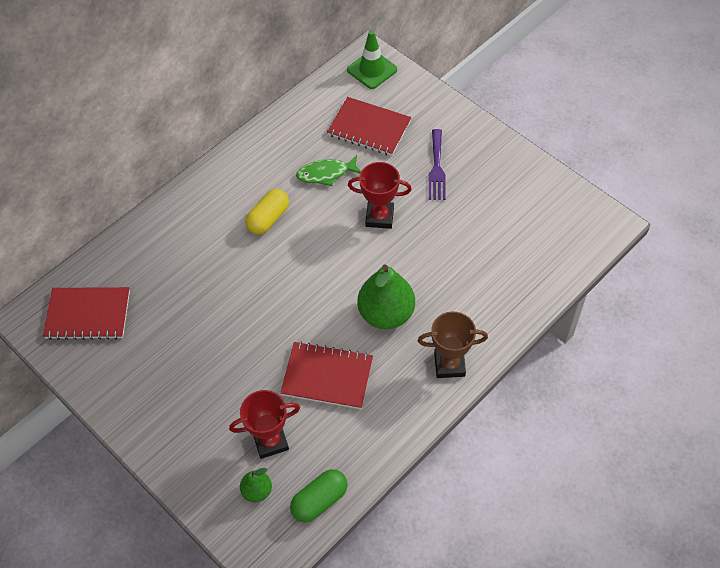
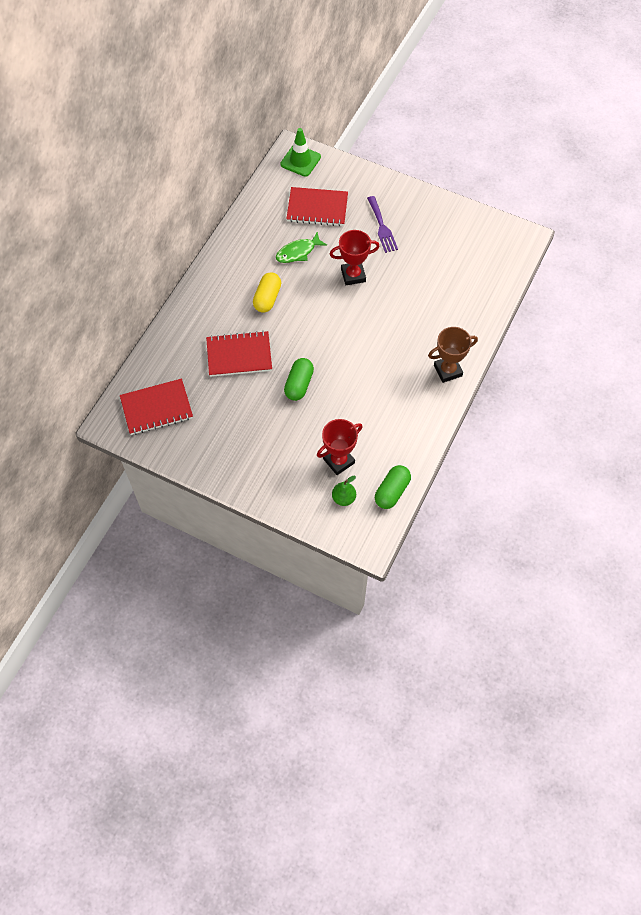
camera: 20 degrees left, 5 degrees up
red notebook [280,341,373,409] -> red notebook moved to [206,331,272,377]
green pear [357,264,415,329] -> none
none -> green capsule [284,358,314,401]

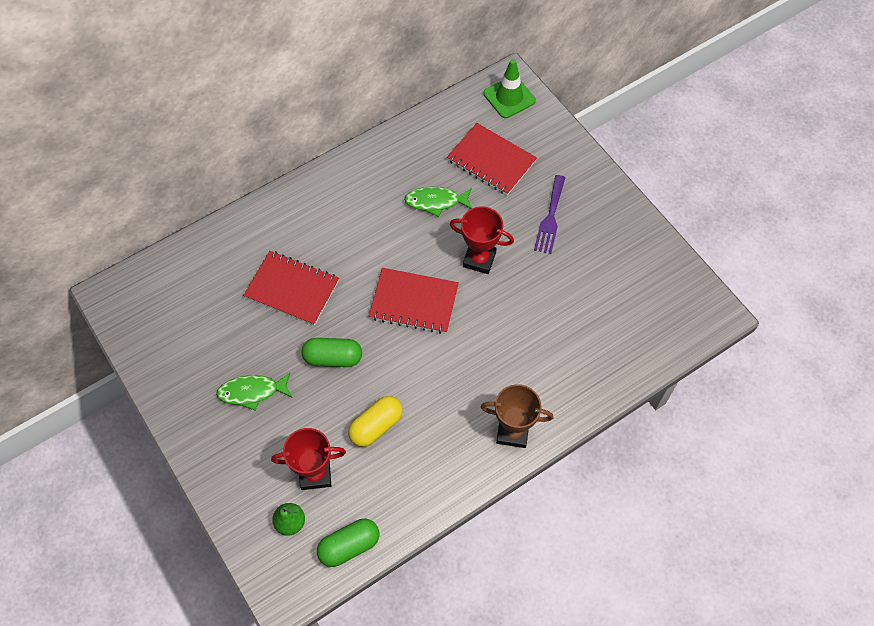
camera: 30 degrees right, 0 degrees up
red notebook [120,379,193,435] -> red notebook moved to [369,268,459,334]
yellow capsule [253,272,281,313] -> yellow capsule moved to [348,396,403,447]
green capsule [284,358,314,401] -> green capsule turned 45 degrees clockwise [302,338,362,367]
none -> green fish [216,372,292,410]

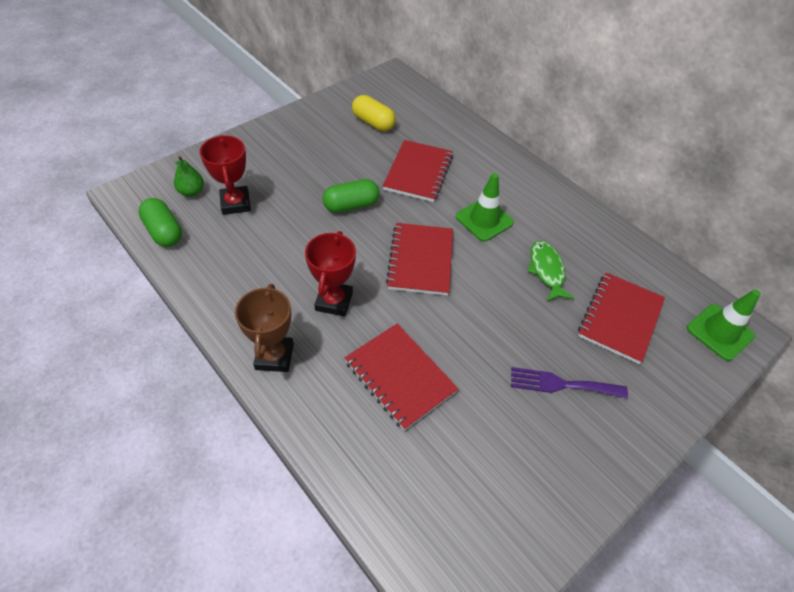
camera: 80 degrees right, 10 degrees down
green fish [216,372,292,410] -> none
green capsule [302,338,362,367] -> green capsule turned 75 degrees clockwise [323,179,380,213]
yellow capsule [348,396,403,447] -> yellow capsule moved to [352,95,396,131]
red trophy [449,206,514,274] -> red trophy moved to [305,231,356,316]
none -> red notebook [344,324,458,431]
none -> green traffic cone [456,173,514,242]

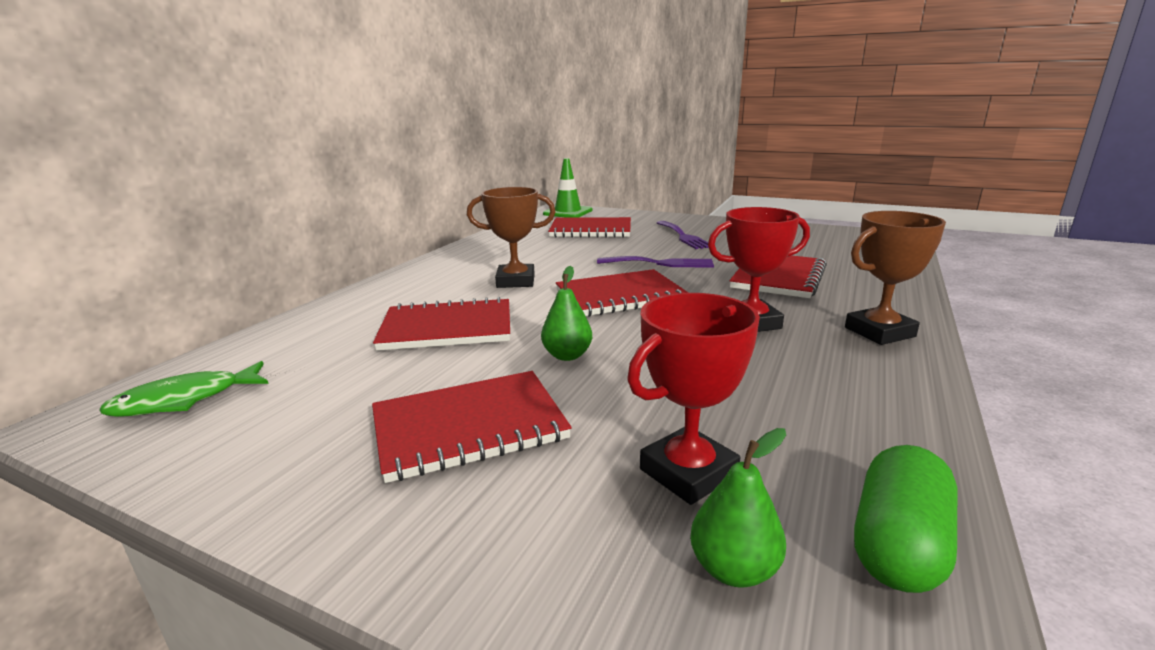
camera: 110 degrees left, 30 degrees down
green capsule [323,179,380,213] -> green pear [541,266,592,361]
yellow capsule [352,95,396,131] -> none
green traffic cone [456,173,514,242] -> brown trophy [467,187,555,288]
green fish [527,241,575,301] -> green fish moved to [99,361,269,417]
none -> red notebook [372,371,572,483]
none -> purple fork [597,256,714,268]

